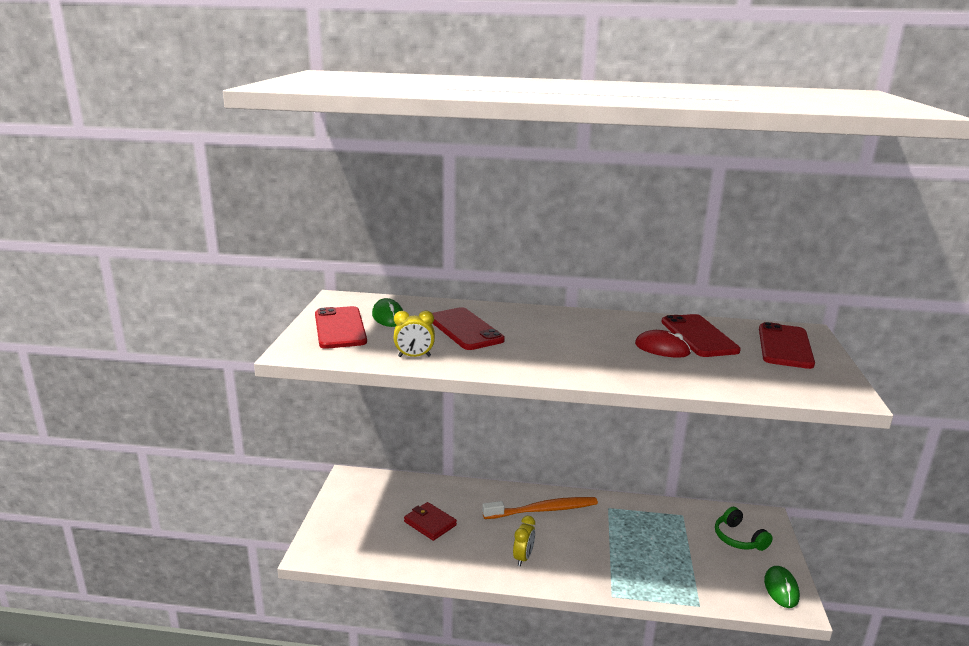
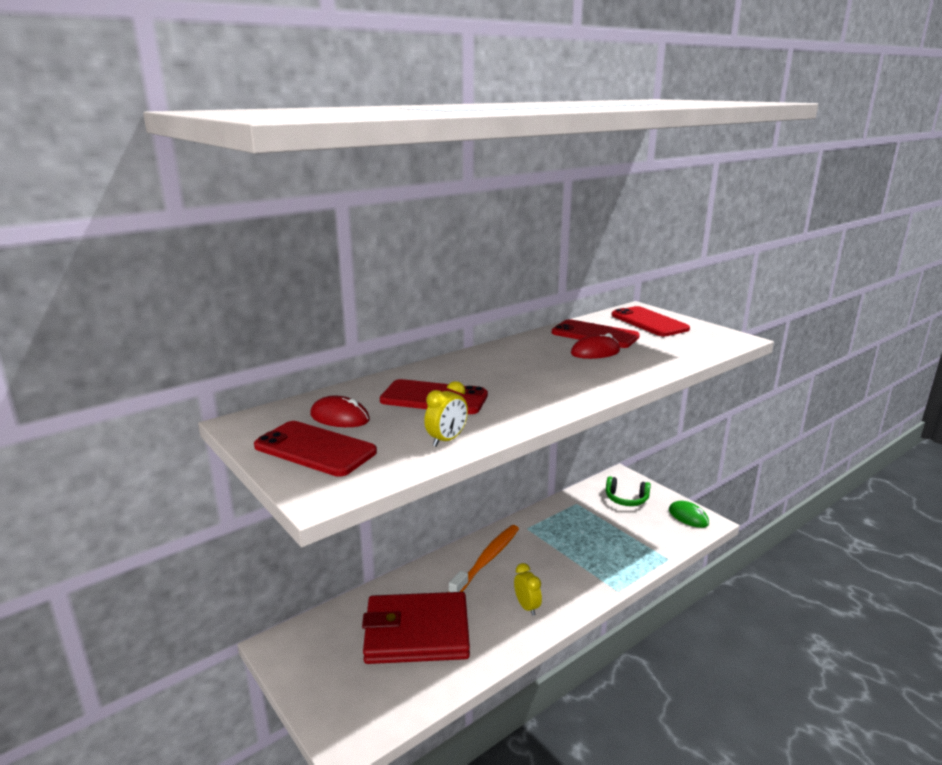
camera: 45 degrees left, 0 degrees up
green mouse [372,298,403,327] -> red mouse [310,396,370,427]
red wallet [404,502,457,541] -> red wallet [362,592,470,664], size x2.04

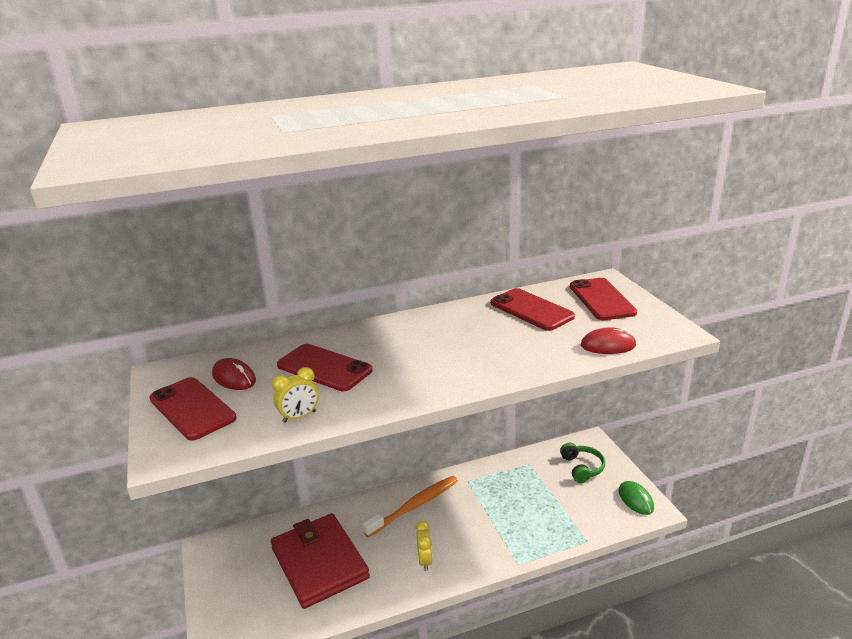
camera: 20 degrees right, 5 degrees up
red wallet [362,592,470,664] -> red wallet turned 45 degrees clockwise [271,513,370,609]
red mouse [571,333,620,359] -> red mouse moved to [581,327,637,354]
green headphones [606,476,651,506] -> green headphones turned 135 degrees counterclockwise [560,443,605,483]

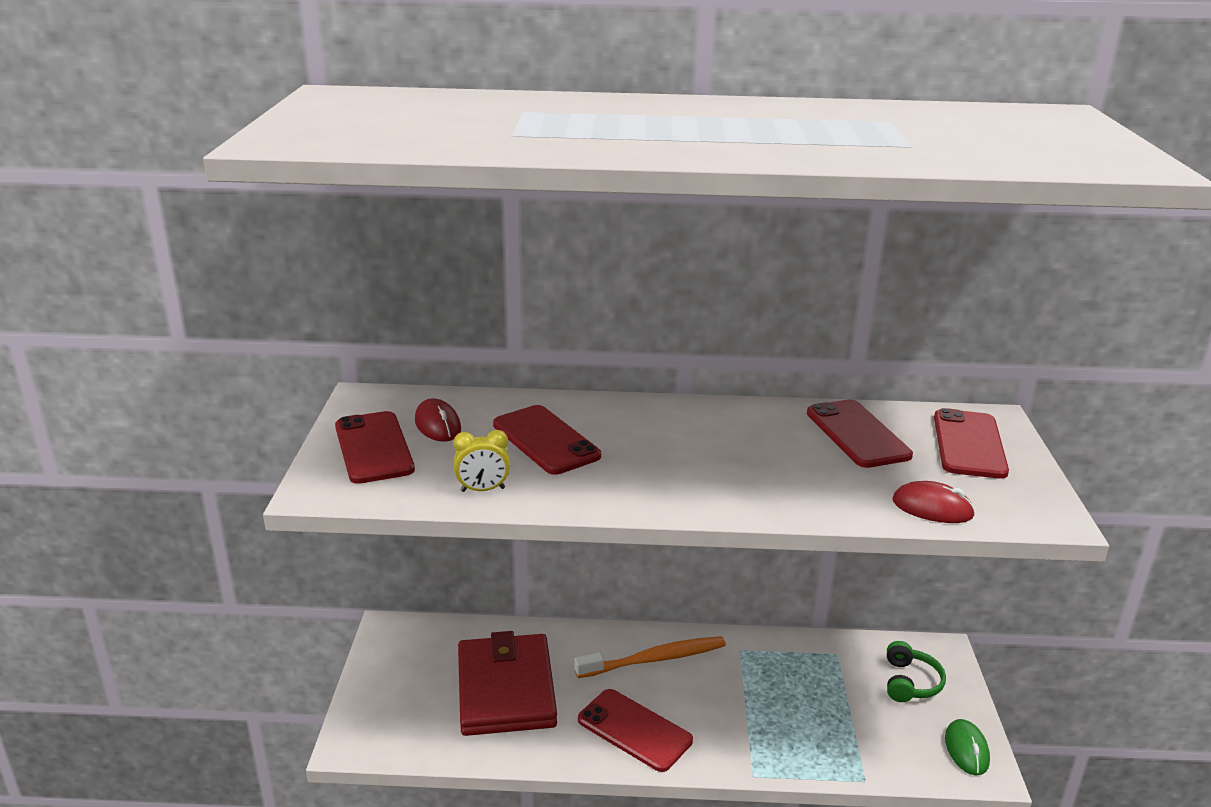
camera: 20 degrees right, 0 degrees up
yellow clock [416,521,433,571] -> red phone [578,689,693,772]

